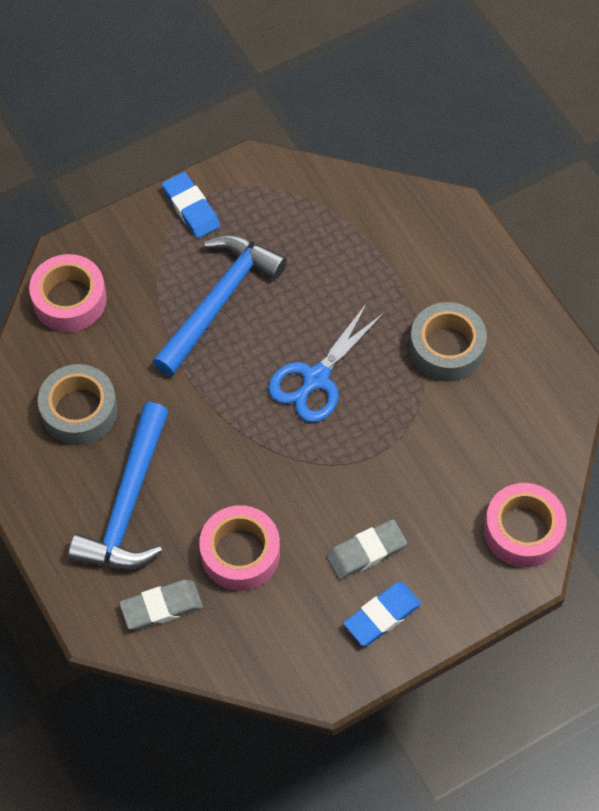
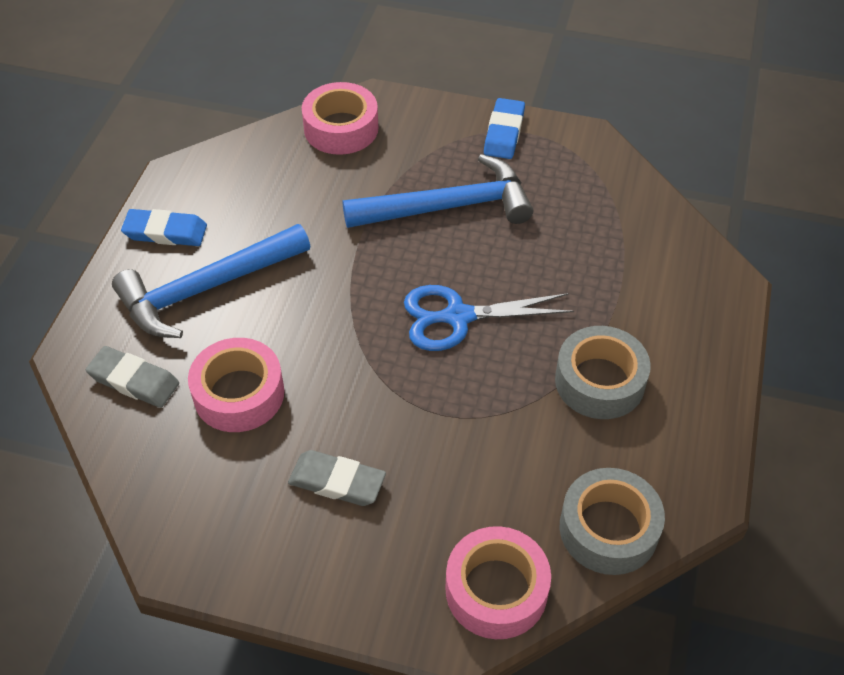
camera: 45 degrees right, 10 degrees down
grey tape [38,364,118,445] -> grey tape moved to [560,468,665,575]
blue eraser [343,582,422,646] -> blue eraser moved to [121,209,207,246]

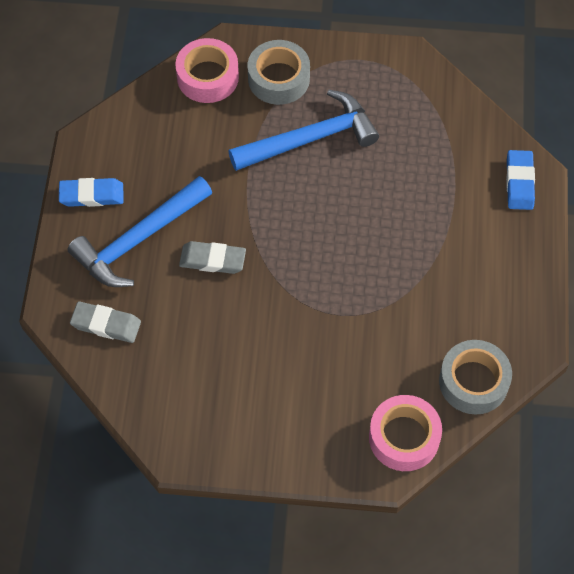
camera: 10 degrees left, 10 degrees up
pink tape [188,338,284,432] -> none
grey eraser [288,450,386,506] -> grey eraser moved to [179,241,246,274]
blue scissors [404,285,574,351] -> none
blue eraser [484,98,525,159] -> blue eraser moved to [506,150,535,210]
grey tape [555,326,651,419] -> grey tape moved to [248,40,310,105]

